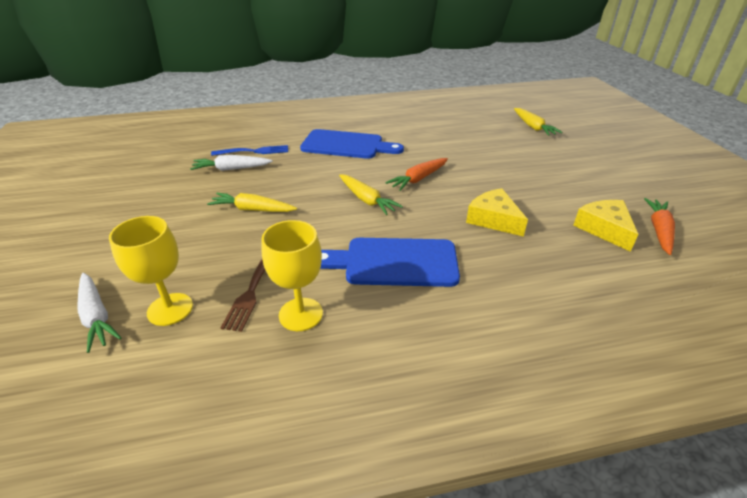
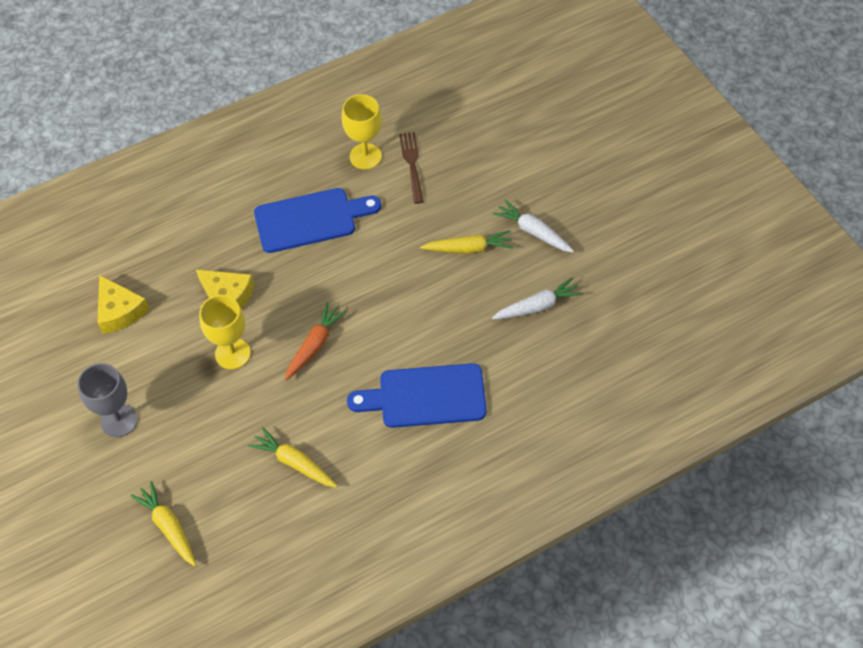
camera: 165 degrees right, 20 degrees up
white carrot [77,273,122,353] -> white carrot moved to [493,199,574,252]
yellow goblet [109,216,193,326] -> yellow goblet moved to [199,295,251,369]
blue fork [211,145,288,156] -> none
yellow carrot [339,174,403,215] -> yellow carrot moved to [248,427,337,488]
orange carrot [644,198,675,255] -> none
none -> grey goblet [77,363,138,437]

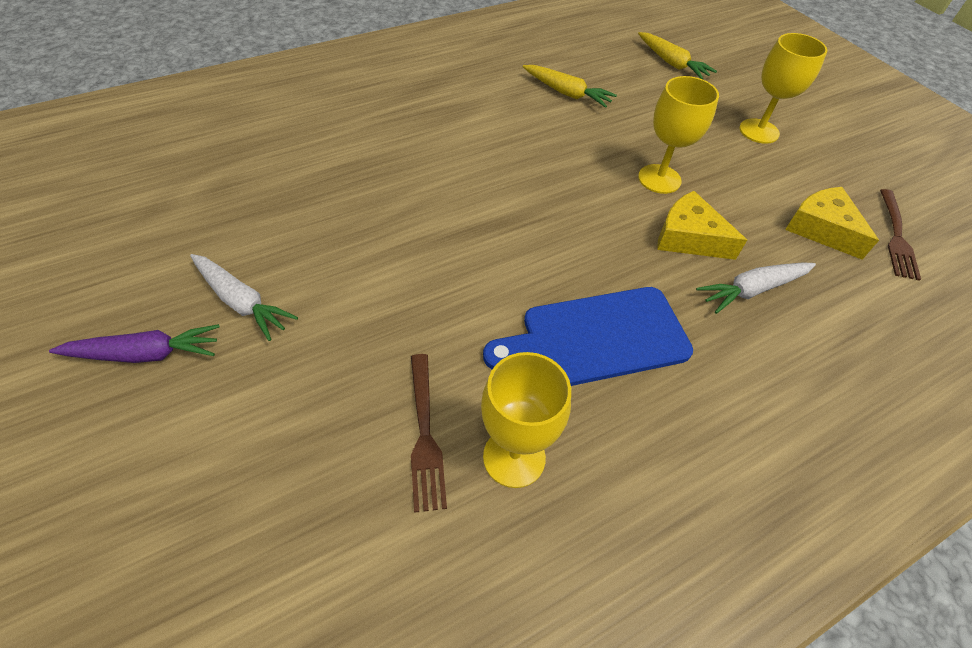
camera: 175 degrees right, 5 degrees down
grey goblet [77,363,138,437] -> yellow goblet [739,33,827,144]
orange carrot [285,302,347,381] -> none
blue cutting board [347,363,487,428] -> none
yellow carrot [420,230,513,254] -> none
white carrot [492,277,583,320] -> white carrot moved to [696,263,816,314]
none -> purple carrot [49,324,220,363]
none -> brown fork [880,189,921,281]

